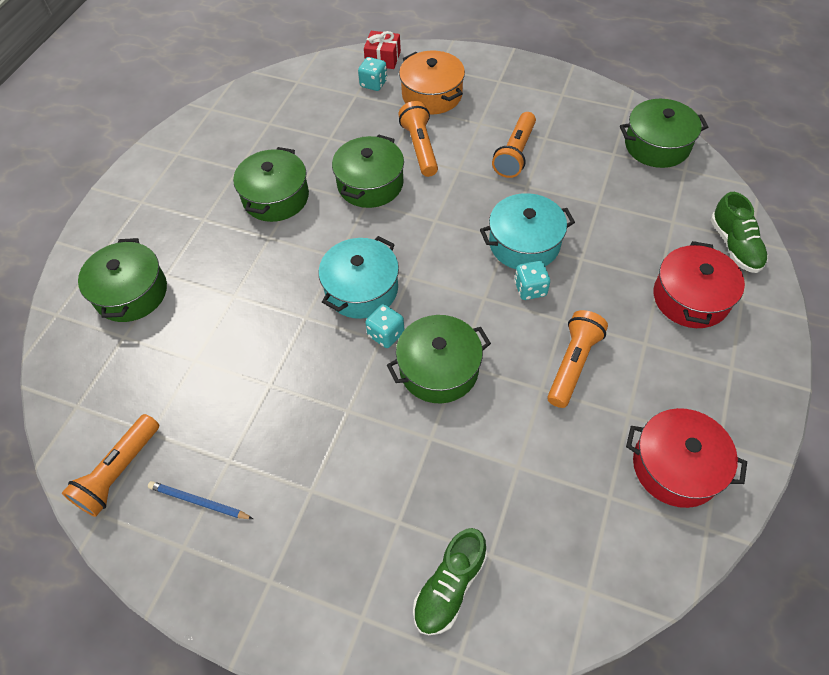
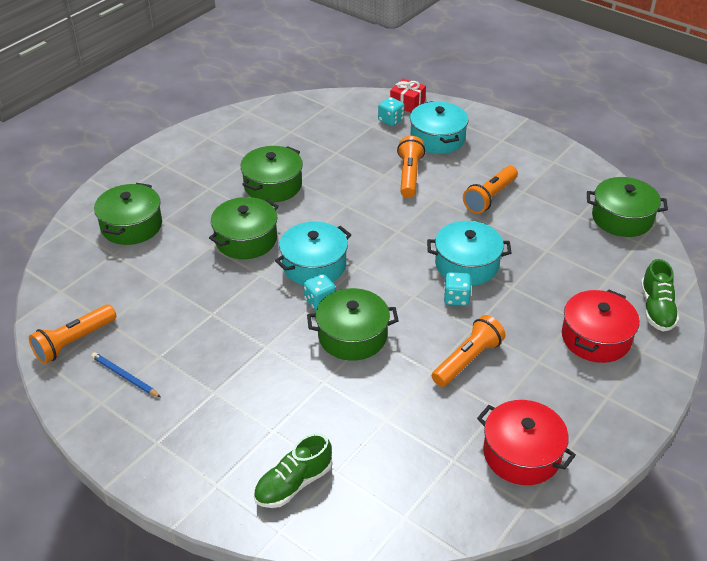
camera: 15 degrees right, 15 degrees down
green pot [332,134,404,208] -> green pot moved to [209,197,279,259]
orange pot [399,51,465,114] -> turquoise pot [410,101,469,154]

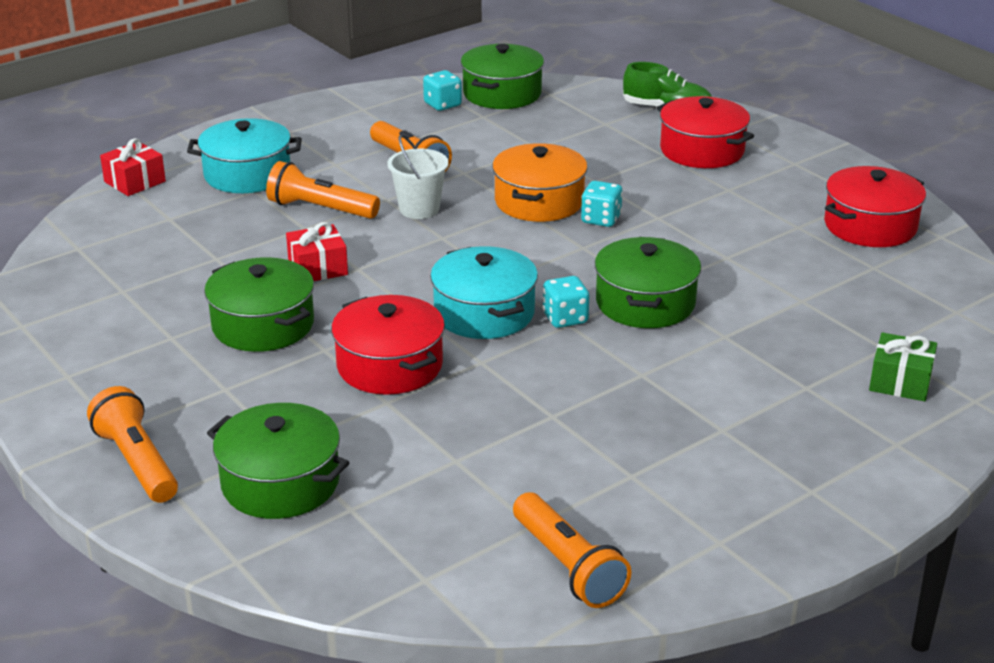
camera: 75 degrees left, 10 degrees down
blue pencil [91,352,161,397] -> none
green pot [209,197,279,259] -> red pot [331,295,445,395]
green shoe [254,433,332,508] -> green gift [869,332,937,401]
turquoise dice [378,97,405,126] -> turquoise dice moved to [423,70,462,111]
turquoise pot [427,221,511,285] -> orange pot [492,143,588,222]
orange flashlight [432,315,505,387] -> orange flashlight moved to [87,386,178,503]
none -> red gift [286,222,348,281]
none -> white bucket [387,134,449,219]

